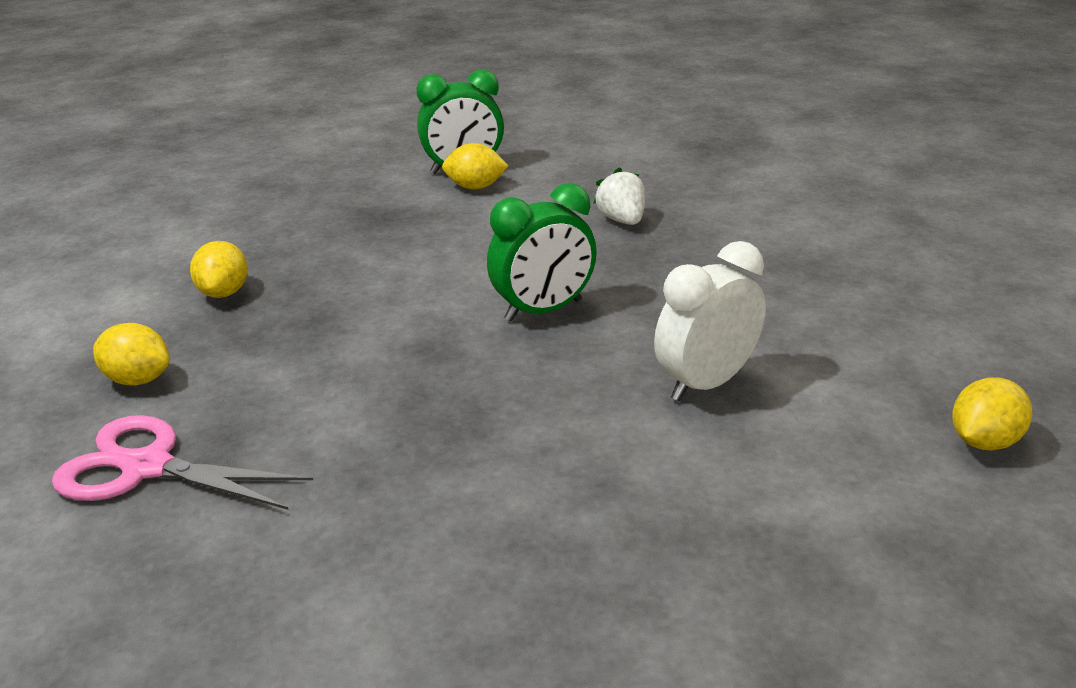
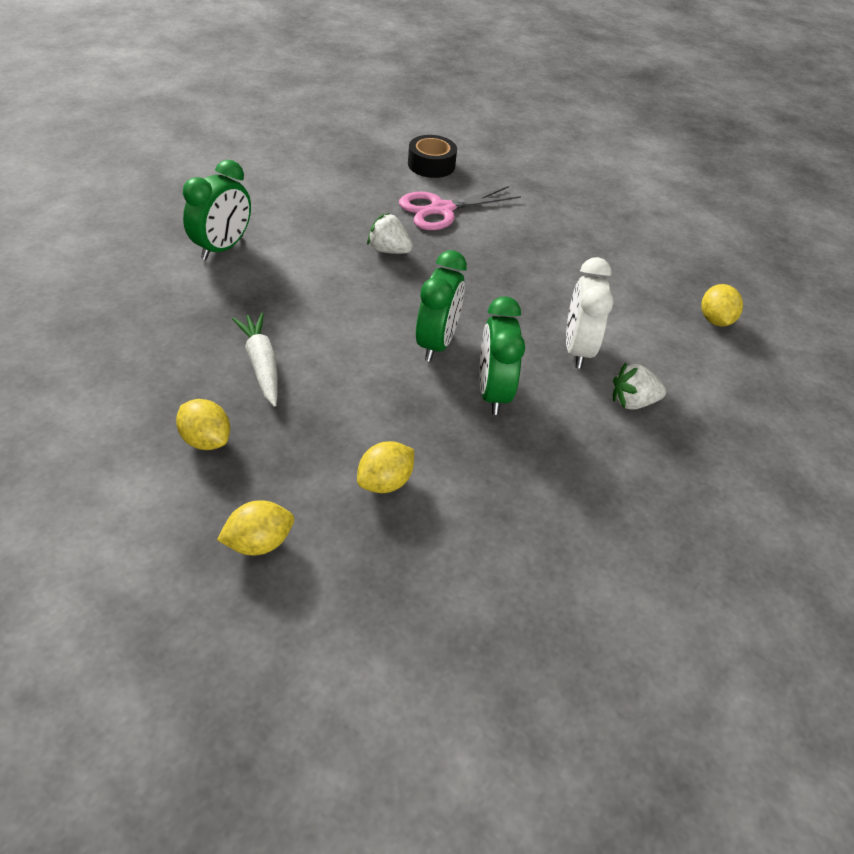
camera: 50 degrees left, 15 degrees up
pink scissors [52,415,313,510] -> pink scissors moved to [399,186,521,230]
yellow lemon [442,143,508,189] -> yellow lemon moved to [357,441,414,493]
none -> white carrot [232,313,278,407]
none -> black tape [408,135,457,178]
none -> green clock [479,296,525,415]
none -> white strawberry [613,362,666,410]

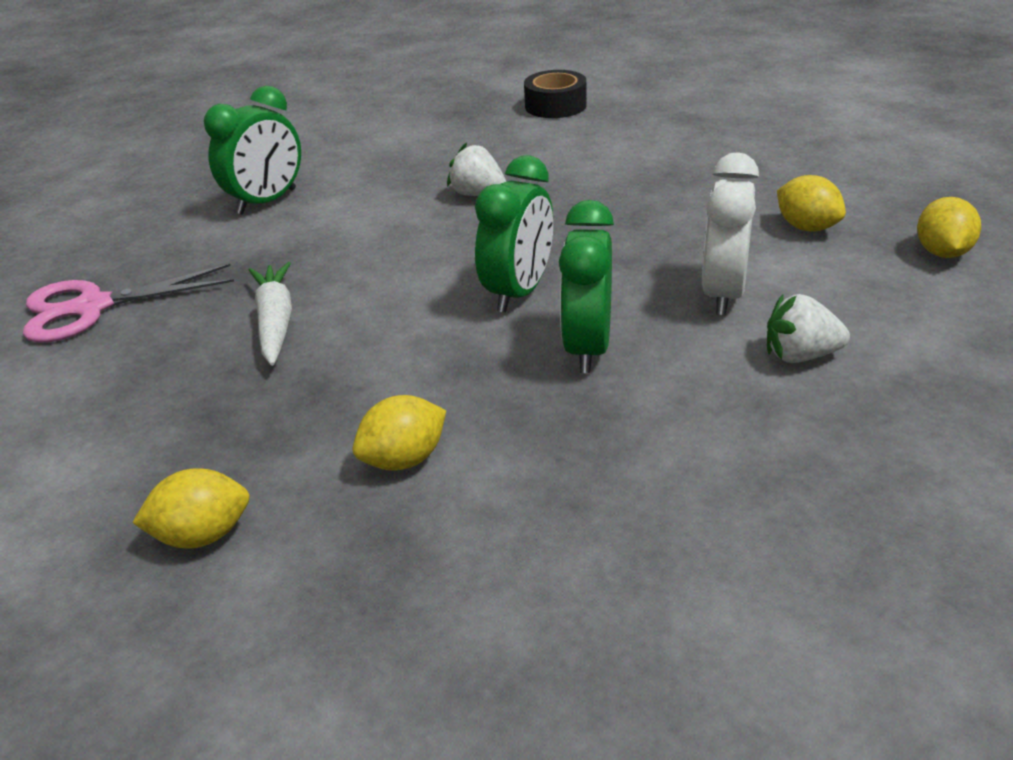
camera: 15 degrees right, 10 degrees down
yellow lemon [176,399,230,450] -> yellow lemon moved to [777,175,846,231]
pink scissors [399,186,521,230] -> pink scissors moved to [23,264,234,342]

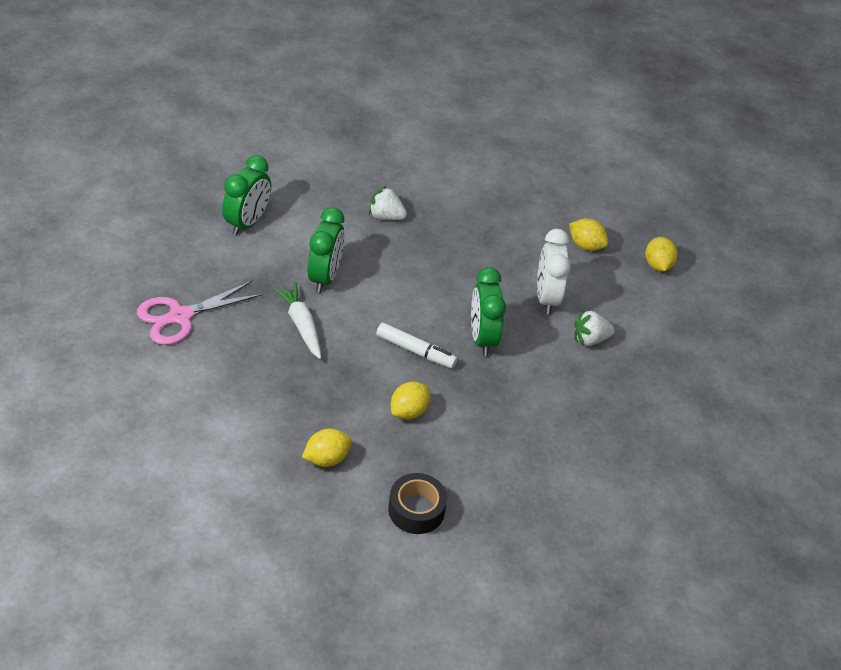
camera: 20 degrees left, 10 degrees up
green clock [475,156,553,313] -> green clock moved to [308,207,345,293]
black tape [524,70,587,118] -> black tape moved to [388,473,447,534]
none -> white marker [376,323,457,368]

